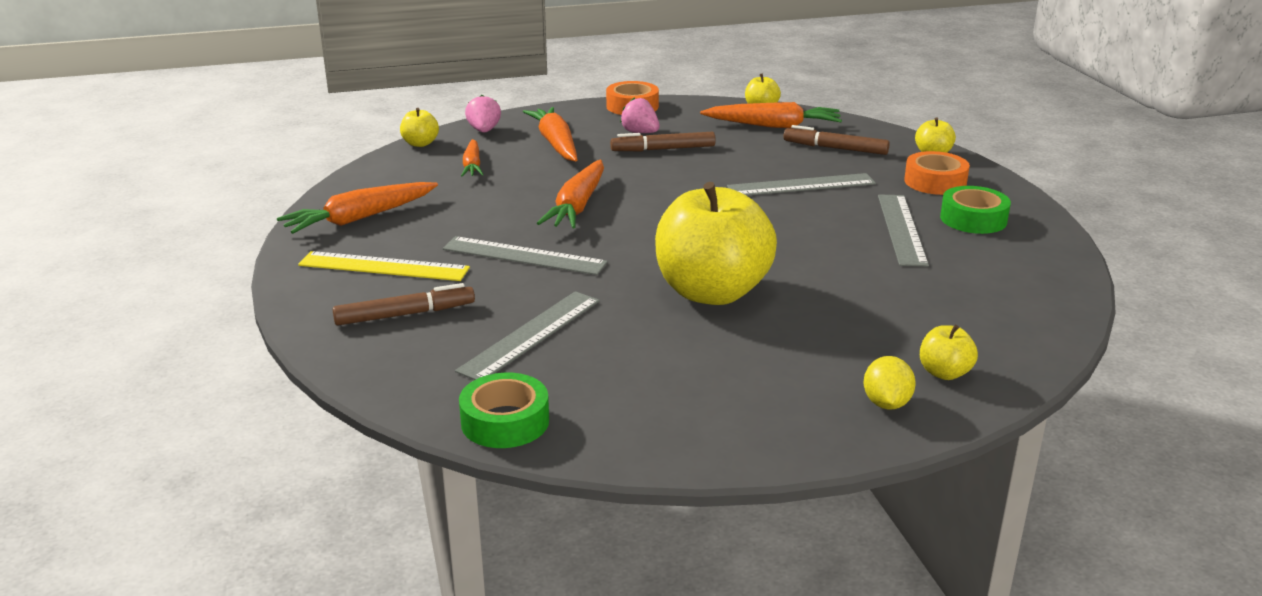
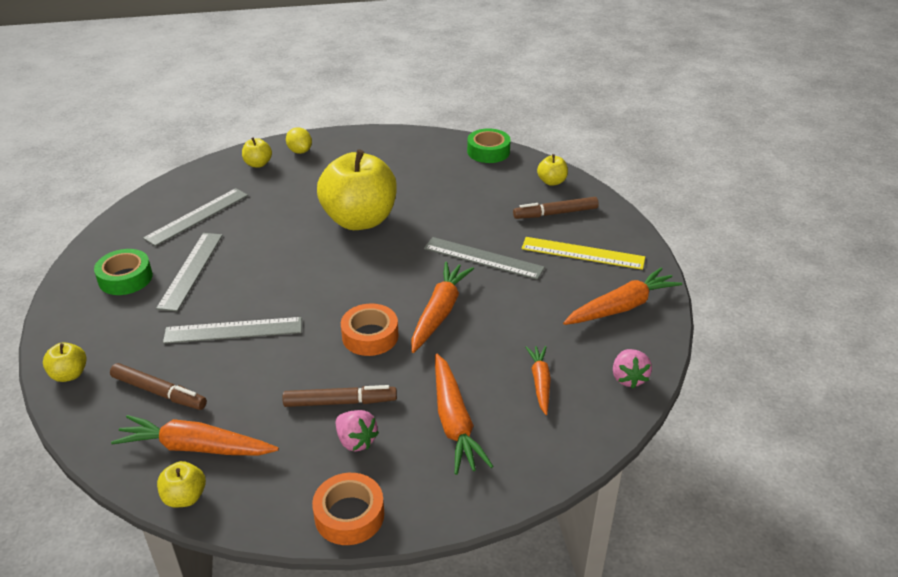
camera: 175 degrees left, 10 degrees up
yellow apple [400,108,439,147] -> yellow apple moved to [537,154,568,186]
grey ruler [455,291,600,380] -> grey ruler moved to [143,188,248,246]
pink strawberry [465,95,501,133] -> pink strawberry moved to [613,349,652,388]
yellow lemon [863,356,916,410] -> yellow lemon turned 45 degrees counterclockwise [286,127,312,154]
orange tape [904,151,970,195] -> orange tape moved to [341,303,399,356]

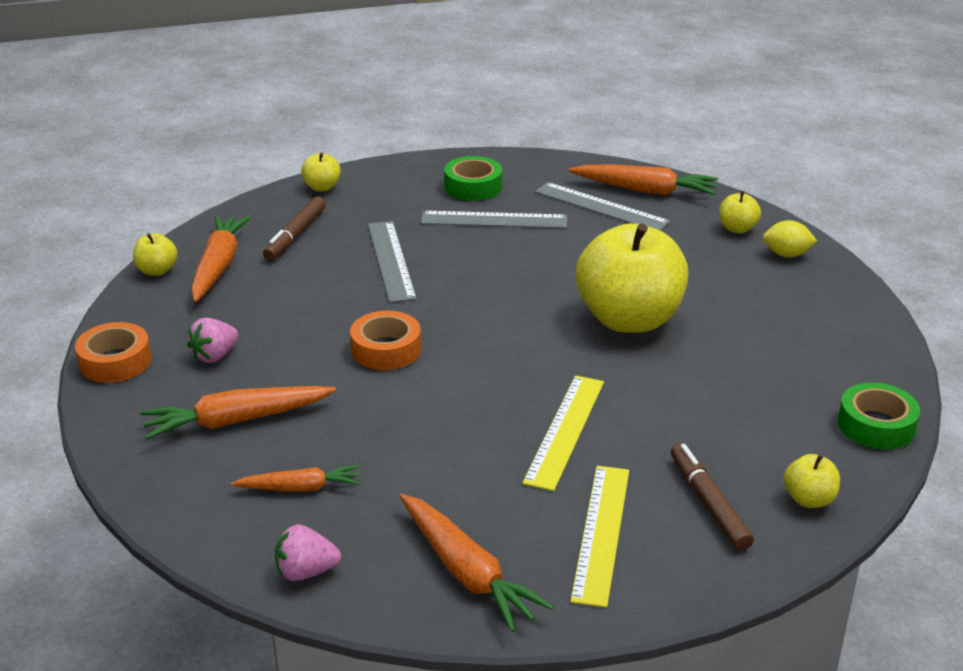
camera: 85 degrees right, 5 degrees down
brown marker [283,385,397,407] -> none
yellow lemon [286,127,312,154] -> yellow lemon turned 45 degrees clockwise [763,220,817,257]
orange carrot [411,262,474,353] -> orange carrot moved to [569,165,718,195]
grey ruler [424,237,545,280] -> yellow ruler [522,375,604,491]

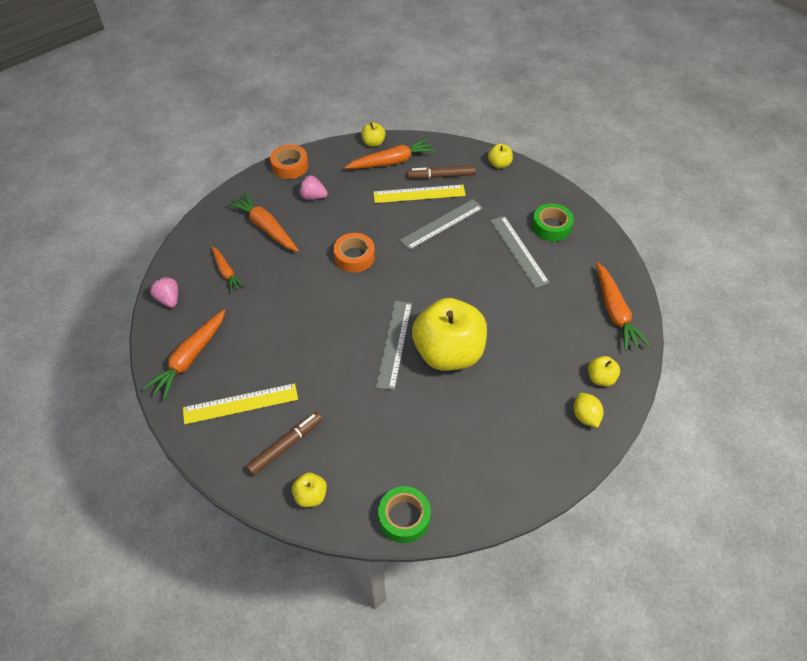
camera: 65 degrees right, 20 degrees up
yellow ruler [522,375,604,491] -> yellow ruler moved to [373,185,466,203]
grey ruler [535,182,671,231] -> grey ruler moved to [376,301,412,390]

